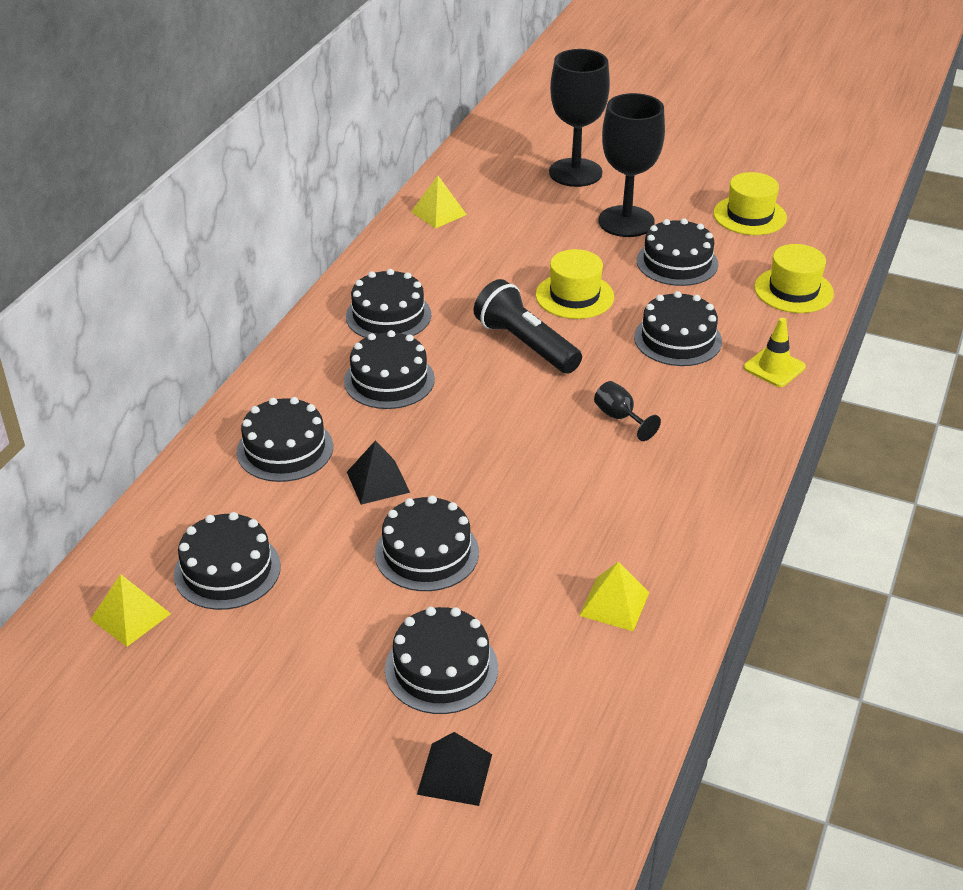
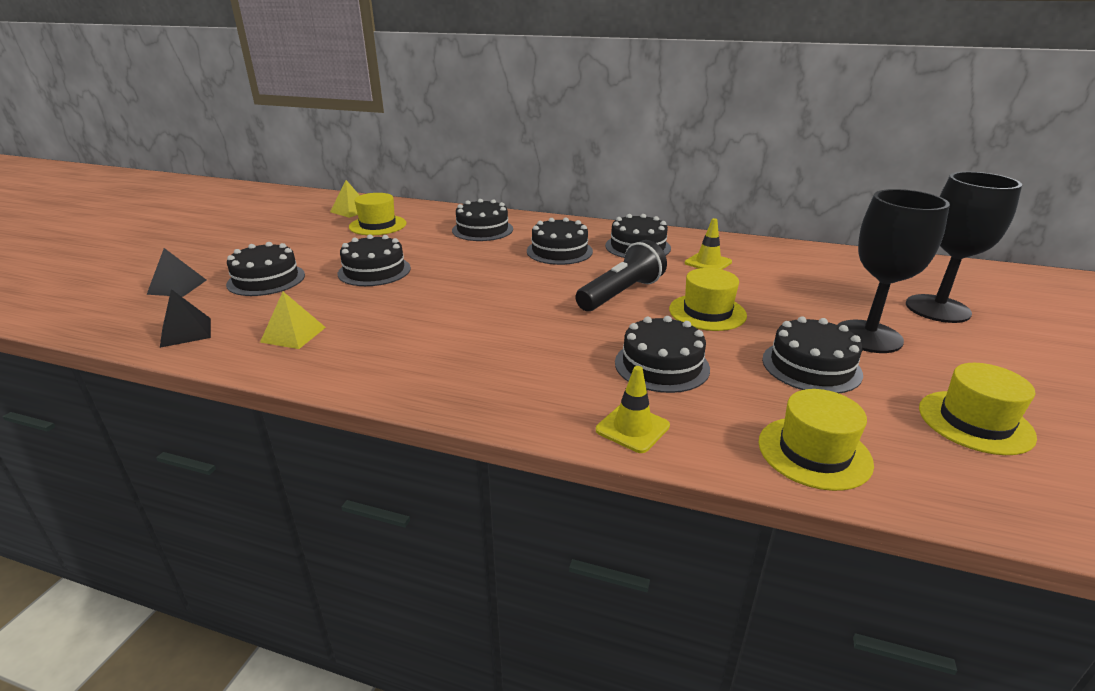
camera: 85 degrees right, 10 degrees down
black cake [174,512,281,610] -> yellow hat [349,193,406,235]
black pyramid [347,440,410,505] -> black pyramid moved to [160,289,211,348]
yellow pyramid [411,176,467,229] -> none
black goblet [594,381,661,441] -> none
none -> yellow traffic cone [685,218,732,270]

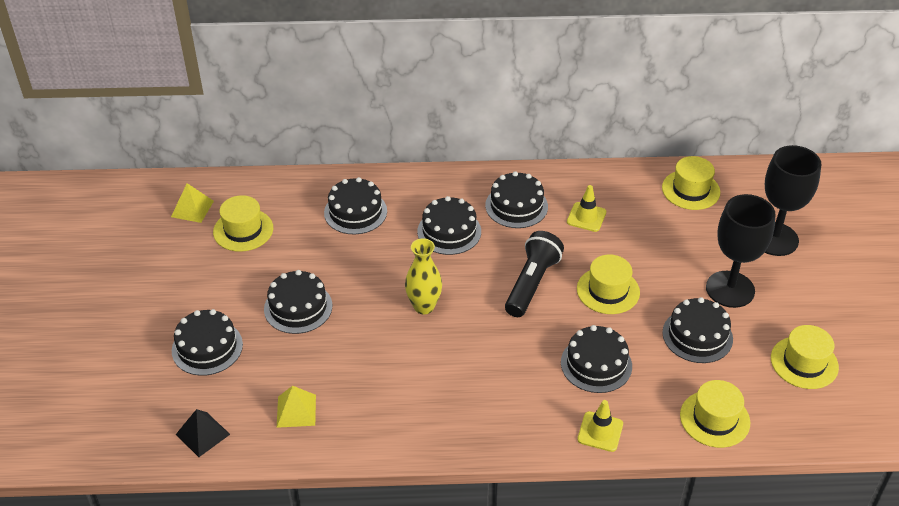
camera: 20 degrees left, 15 degrees up
black pyramid [146,248,207,297] -> none
none -> yellow vase [405,238,442,314]
none -> yellow hat [662,156,720,210]

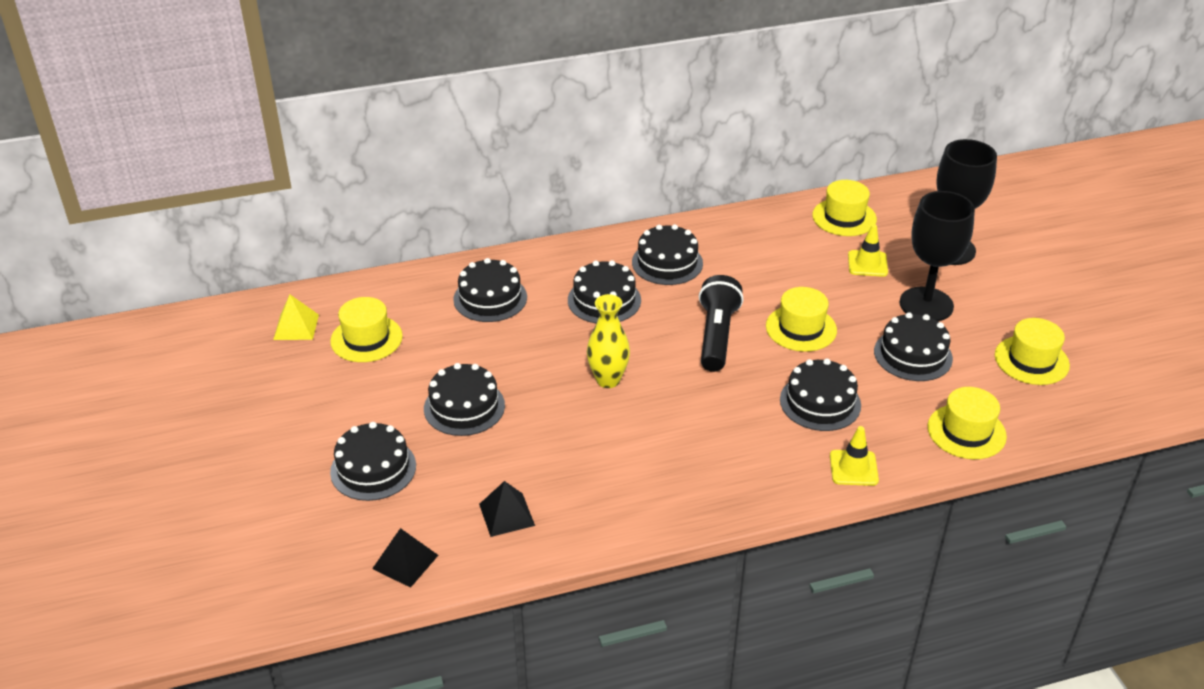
camera: 15 degrees left, 5 degrees down
yellow pyramid [277,386,316,428] -> black pyramid [479,481,535,537]
yellow traffic cone [567,185,606,232] -> yellow traffic cone moved to [848,224,888,277]

